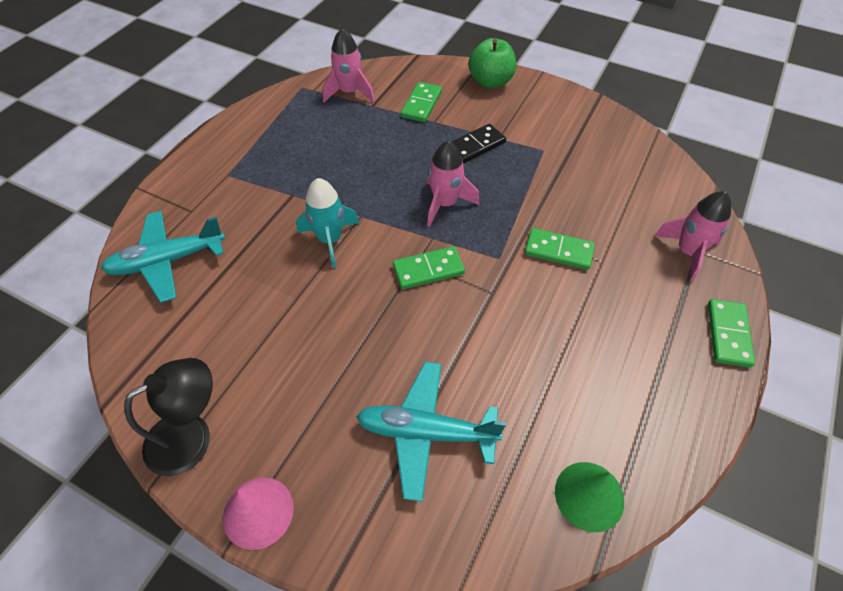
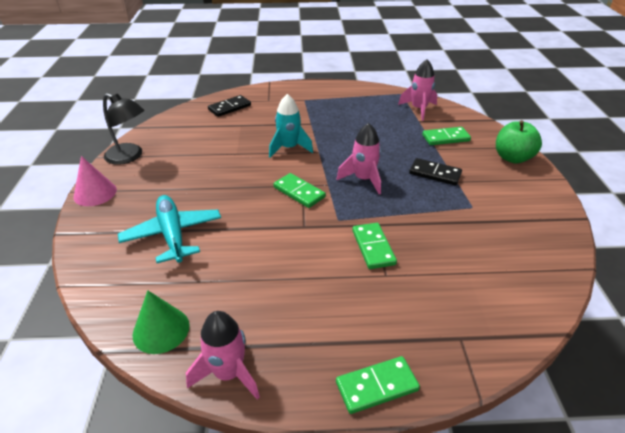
camera: 60 degrees right, 15 degrees down
turquoise plane [101,211,225,303] -> black domino [208,95,251,117]
pink rocket [654,191,731,282] -> pink rocket moved to [186,311,260,400]

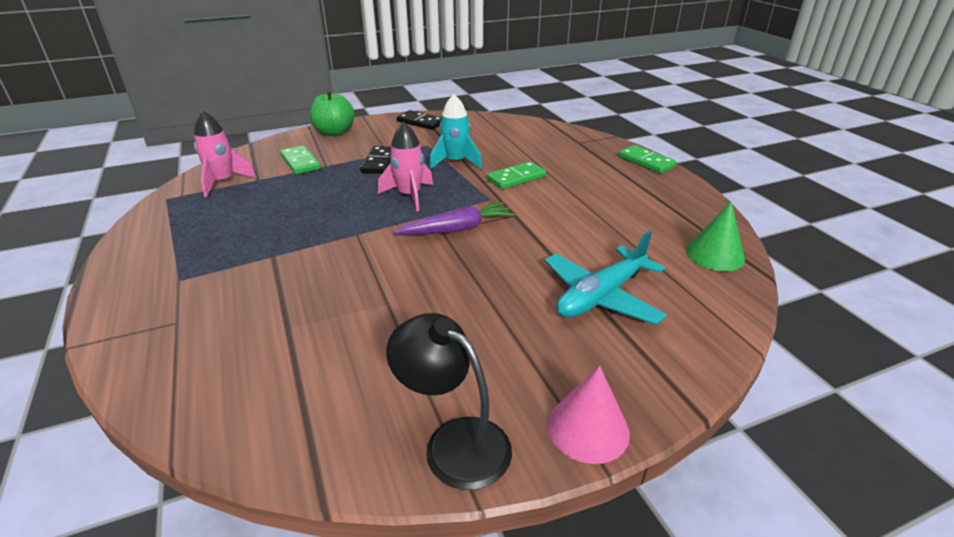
camera: 110 degrees left, 5 degrees down
black lamp [103,93,144,165] -> black lamp turned 60 degrees counterclockwise [386,313,512,490]
pink rocket [186,311,260,400] -> none
black domino [208,95,251,117] -> black domino moved to [397,110,442,130]
turquoise rocket [269,94,313,158] -> turquoise rocket moved to [429,94,482,170]
green domino [273,173,326,208] -> purple carrot [394,202,515,235]

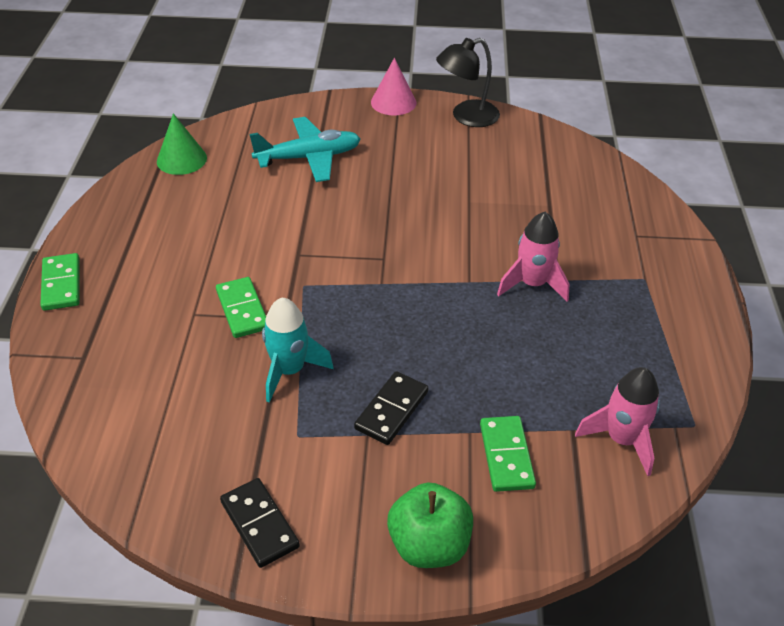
camera: 155 degrees left, 10 degrees up
pink rocket [378,122,433,212] -> pink rocket moved to [497,212,569,302]
black lamp [386,313,512,490] -> black lamp turned 90 degrees clockwise [436,38,500,127]
purple carrot [394,202,515,235] -> none
green domino [487,161,546,189] -> green domino turned 75 degrees clockwise [216,277,266,338]

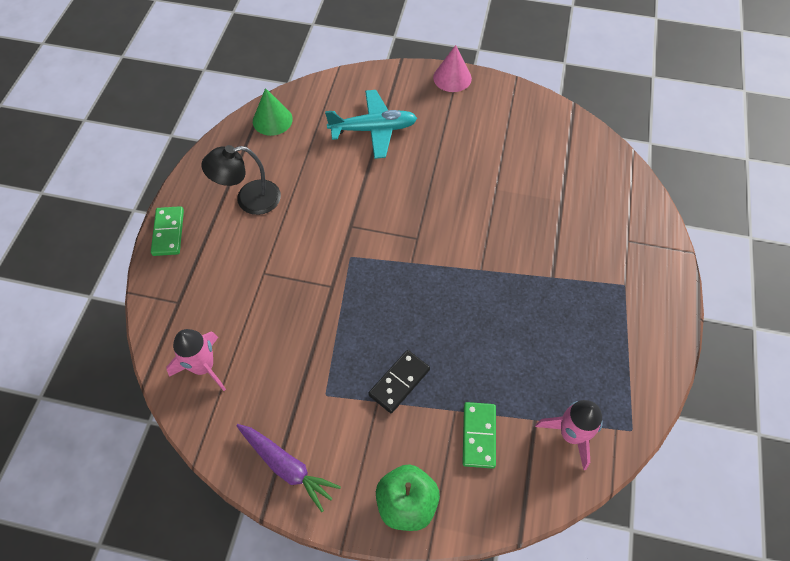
camera: 10 degrees right, 15 degrees up
green domino [216,277,266,338] -> none
black domino [220,478,300,568] -> purple carrot [236,424,341,512]
turquoise rocket [262,298,334,403] -> none
black lamp [436,38,500,127] -> black lamp moved to [201,145,281,215]
pink rocket [497,212,569,302] -> pink rocket moved to [166,329,226,391]

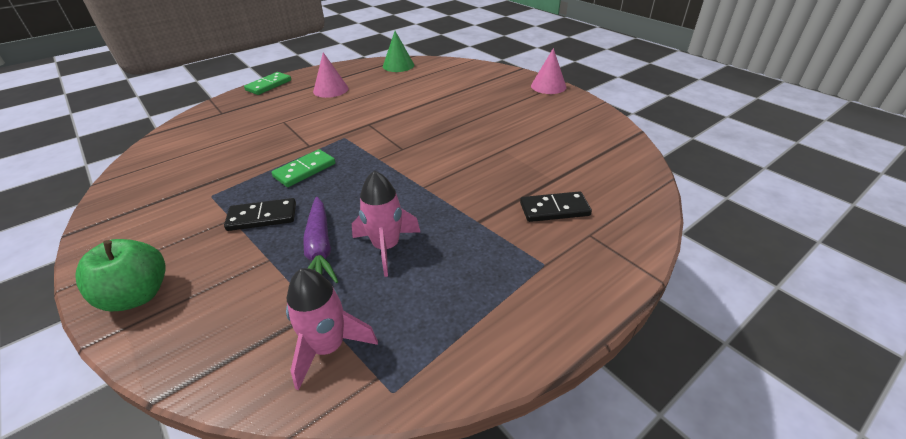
camera: 40 degrees right, 20 degrees down
pink rocket [166,329,226,391] -> pink rocket moved to [352,171,420,277]
black lamp [201,145,281,215] -> pink cone [313,52,349,98]
purple carrot [236,424,341,512] -> purple carrot moved to [303,197,338,283]
turquoise plane [325,90,417,159] -> none
green domino [462,402,496,469] -> green domino moved to [272,149,335,187]
none -> black domino [520,191,592,222]

